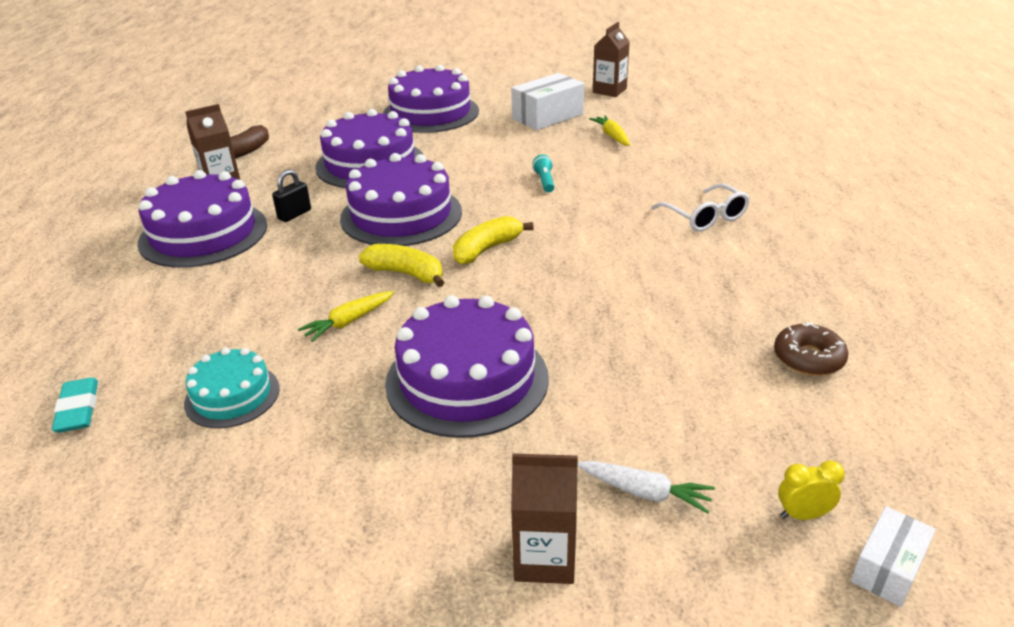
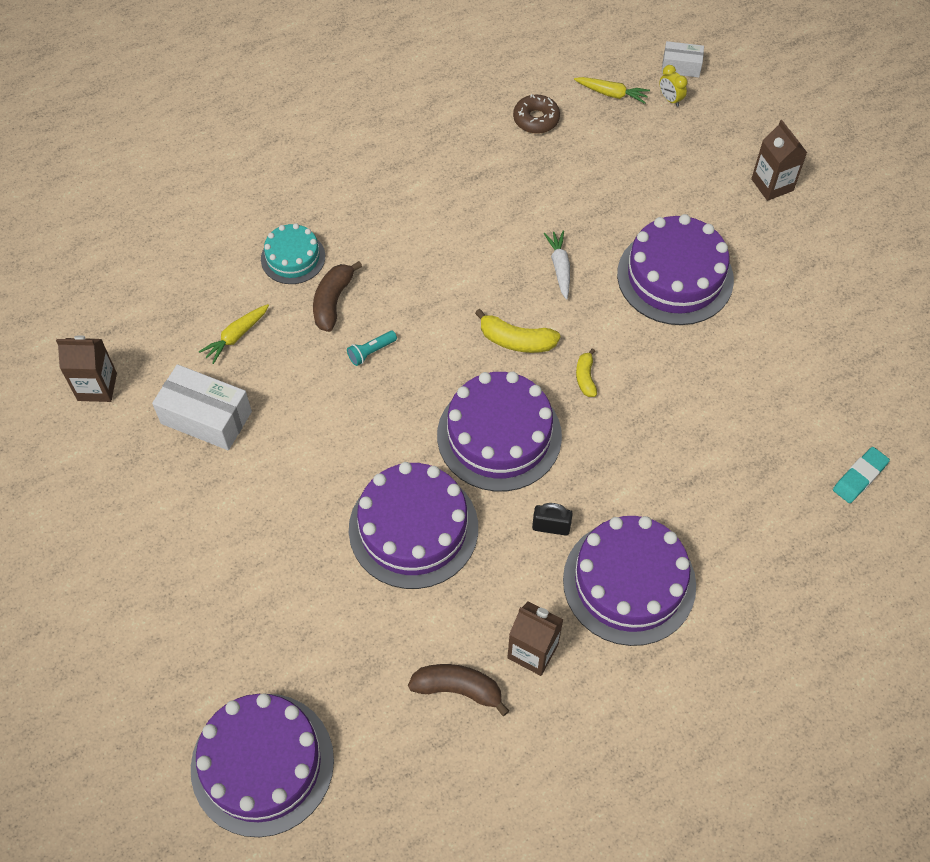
camera: 120 degrees left, 25 degrees up
turquoise cake [184,347,280,428] -> turquoise cake moved to [261,223,325,284]
yellow carrot [298,291,394,342] -> yellow carrot moved to [574,77,650,104]
yellow banana [359,244,445,287] -> yellow banana [576,348,597,397], size x0.61
purple cake [383,64,479,133] -> purple cake moved to [191,693,334,837]
white carrot [578,461,715,514] -> white carrot moved to [544,231,570,300]
white glasses [652,184,750,232] -> none
none -> brown banana [313,261,362,332]

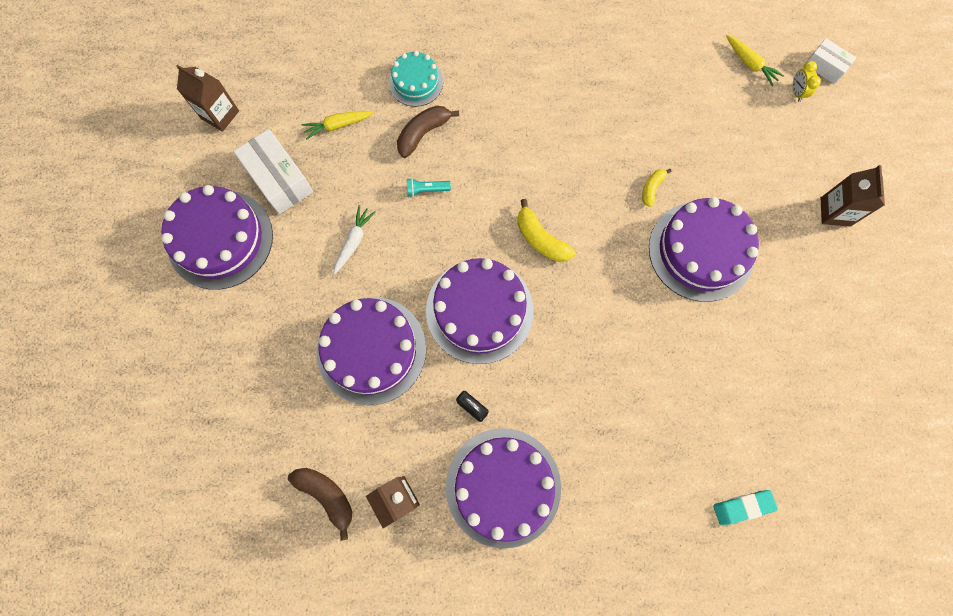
camera: 30 degrees right, 15 degrees up
purple cake [191,693,334,837] -> purple cake moved to [161,185,273,290]
brown donut [513,94,560,134] -> none
white carrot [544,231,570,300] -> white carrot moved to [334,205,376,274]
yellow banana [576,348,597,397] -> yellow banana moved to [642,169,672,207]

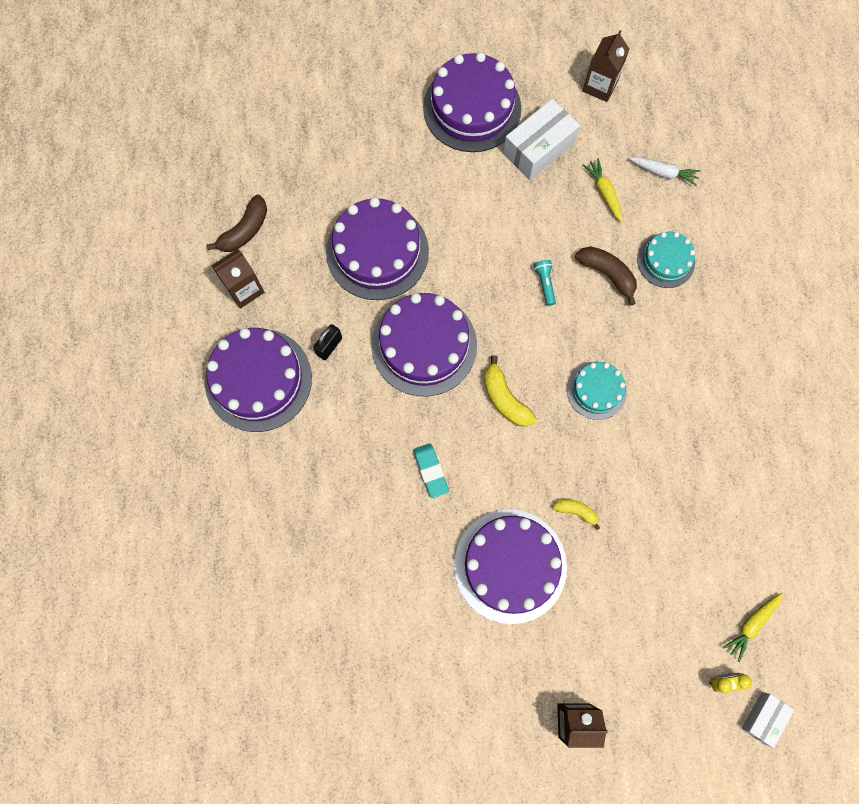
camera: 85 degrees right, 0 degrees up
white carrot [334,205,376,274] -> white carrot moved to [628,157,701,186]
yellow banana [517,199,575,262] -> yellow banana turned 75 degrees counterclockwise [484,355,536,427]
turquoise eraser [713,490,778,525] -> turquoise eraser moved to [413,443,449,498]
none -> turquoise cake [567,362,627,420]

